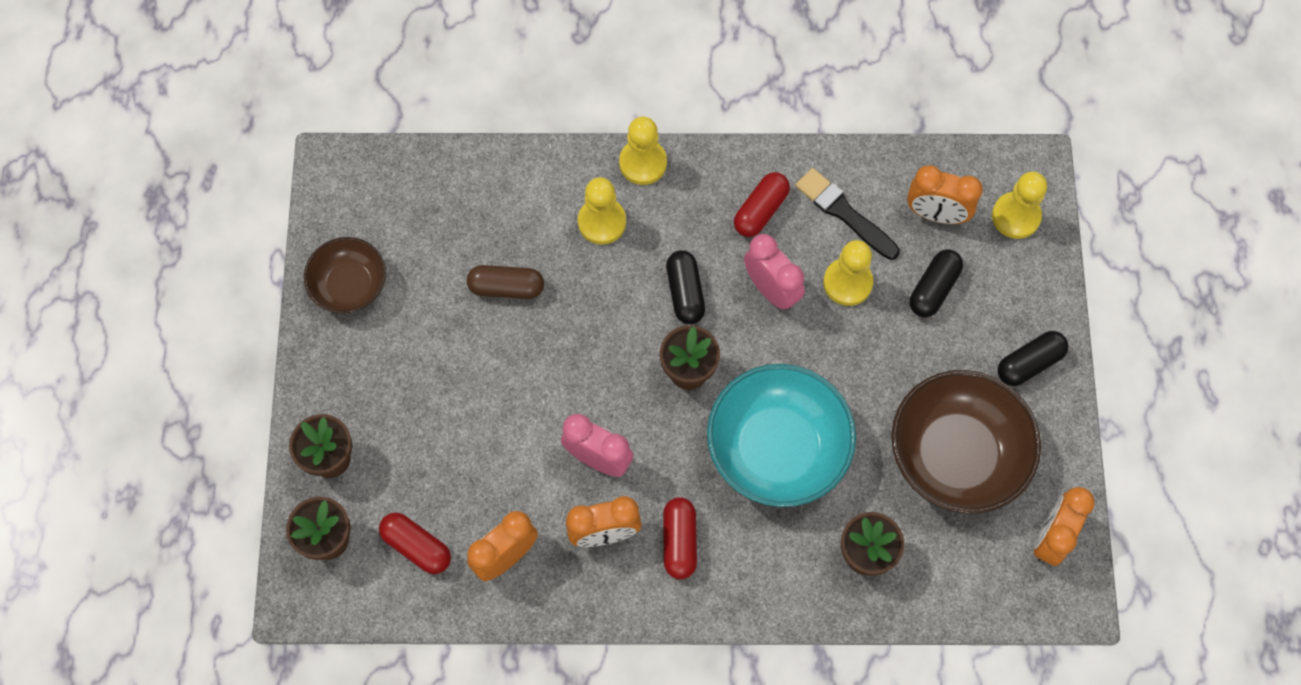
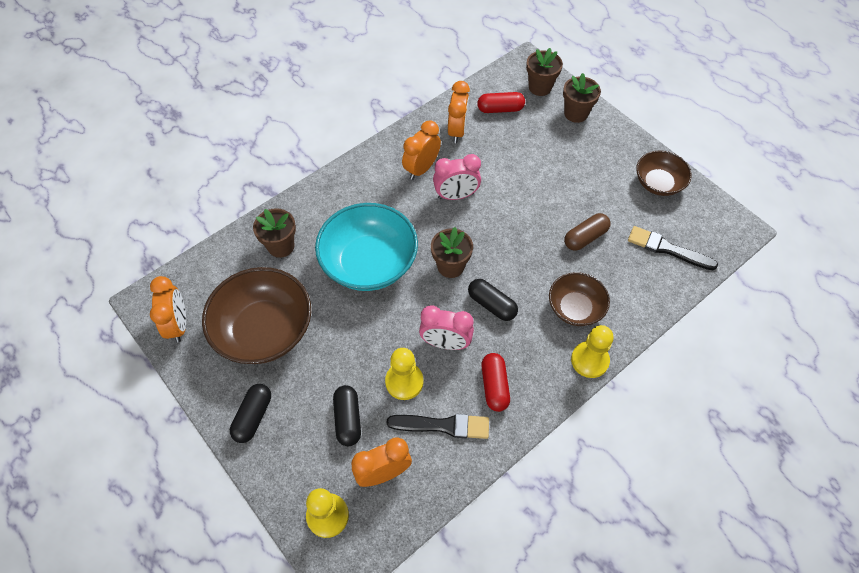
camera: 140 degrees right, 10 degrees down
yellow pawn [578,177,626,244] -> brown bowl [549,272,610,326]
red capsule [663,497,697,579] -> none
none -> black brush [628,226,718,270]

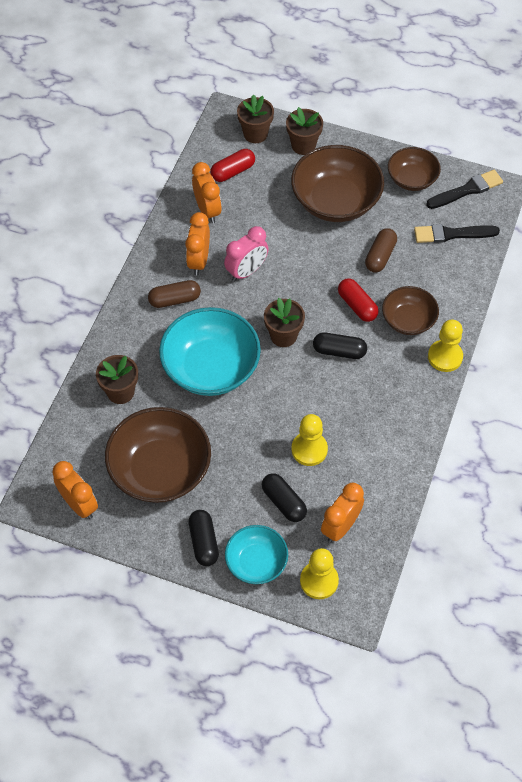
camera: 30 degrees left, 0 degrees up
black brush [387,414,489,439] -> black brush moved to [426,170,503,209]
pink clock [419,305,474,350] -> none
red capsule [481,353,510,412] -> red capsule moved to [338,278,379,322]
none -> brown capsule [148,280,201,308]
none -> turquoise bowl [225,525,288,584]
none -> brown bowl [291,145,384,222]

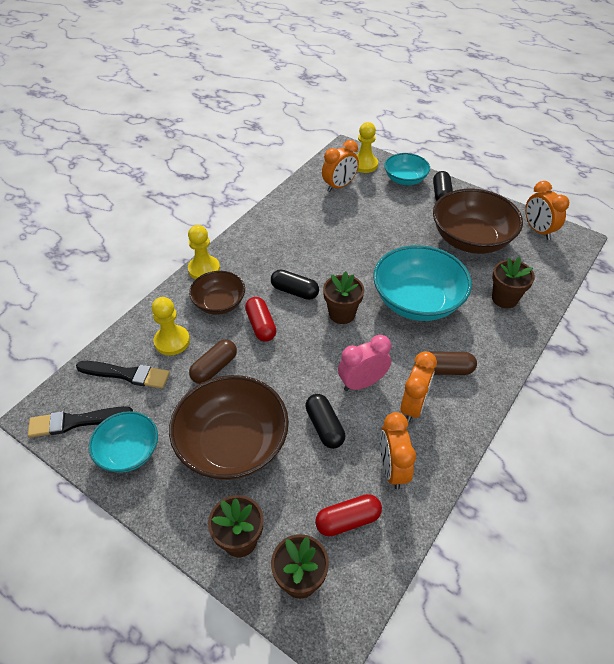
camera: 165 degrees left, 10 degrees down
black capsule [262,473,307,522] -> black capsule moved to [305,394,345,449]
yellow pawn [291,414,328,466] -> yellow pawn moved to [152,297,190,355]
brown bowl [388,147,441,191] -> turquoise bowl [89,411,158,473]

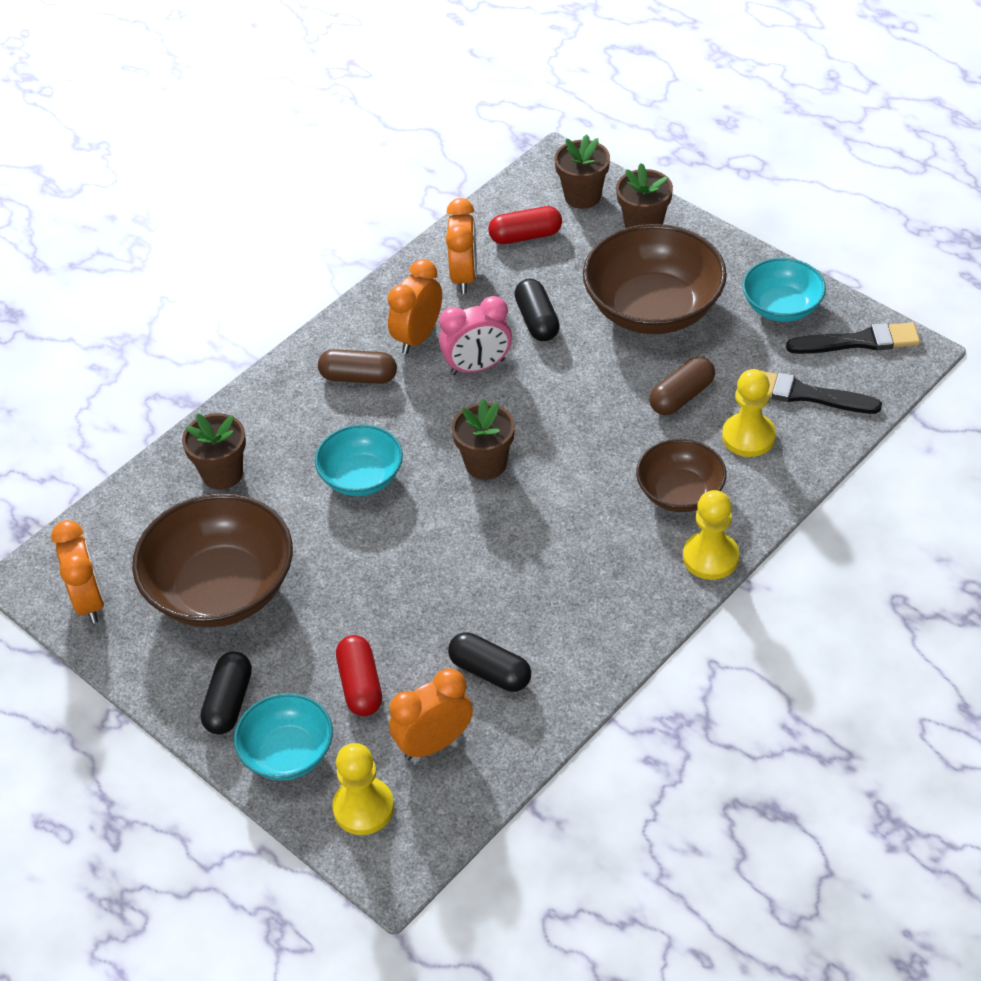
camera: 170 degrees left, 0 degrees up
red capsule [245,297,276,342] -> red capsule moved to [336,635,382,716]
black capsule [271,269,319,300] -> black capsule moved to [448,632,531,692]
turquoise bowl [373,245,472,321] -> turquoise bowl [315,424,403,496], size x0.58

